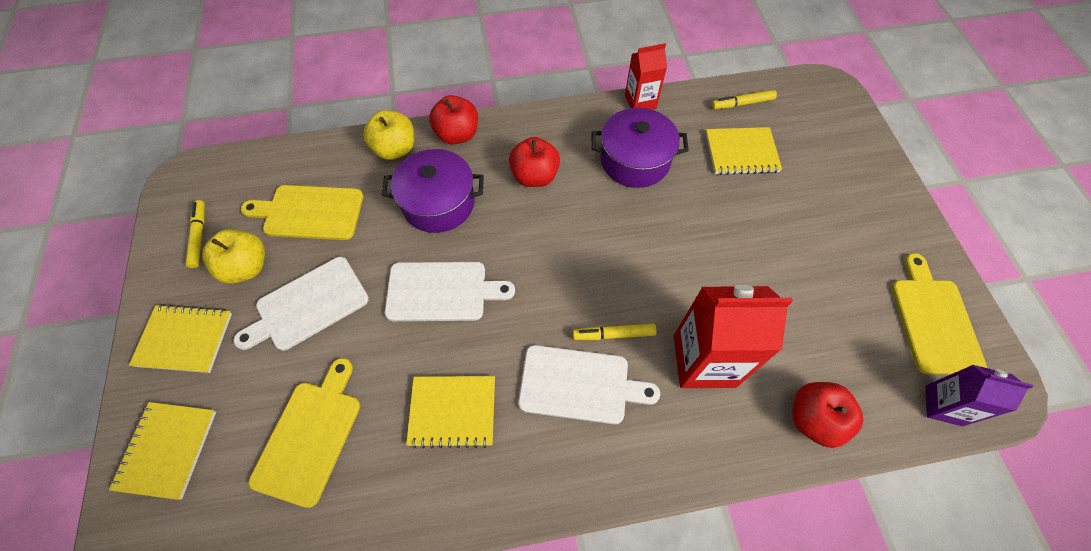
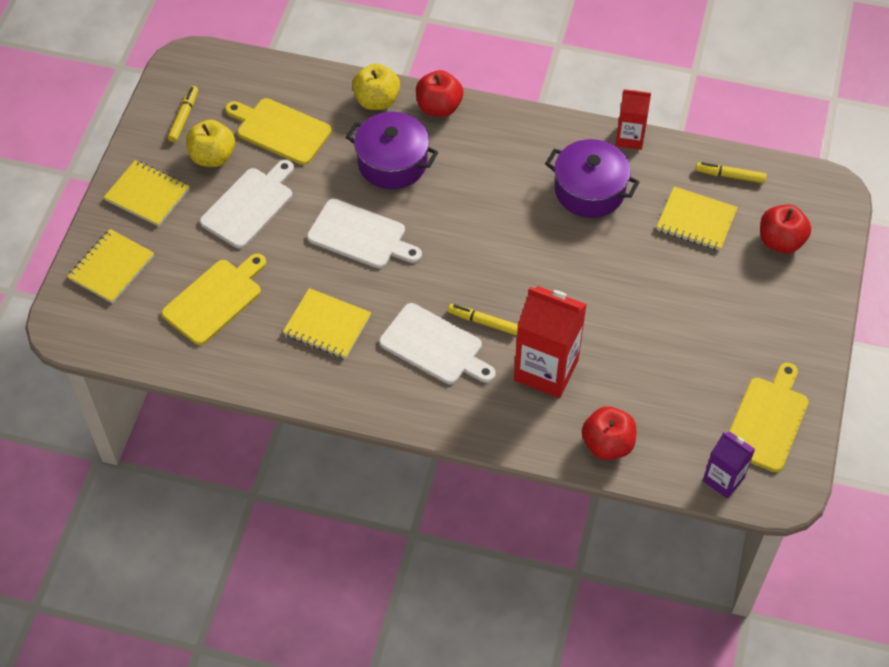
camera: 25 degrees right, 5 degrees down
white cutting board [233,257,369,351] -> white cutting board turned 135 degrees clockwise [200,160,294,249]
red apple [509,137,560,187] -> red apple moved to [760,205,811,254]

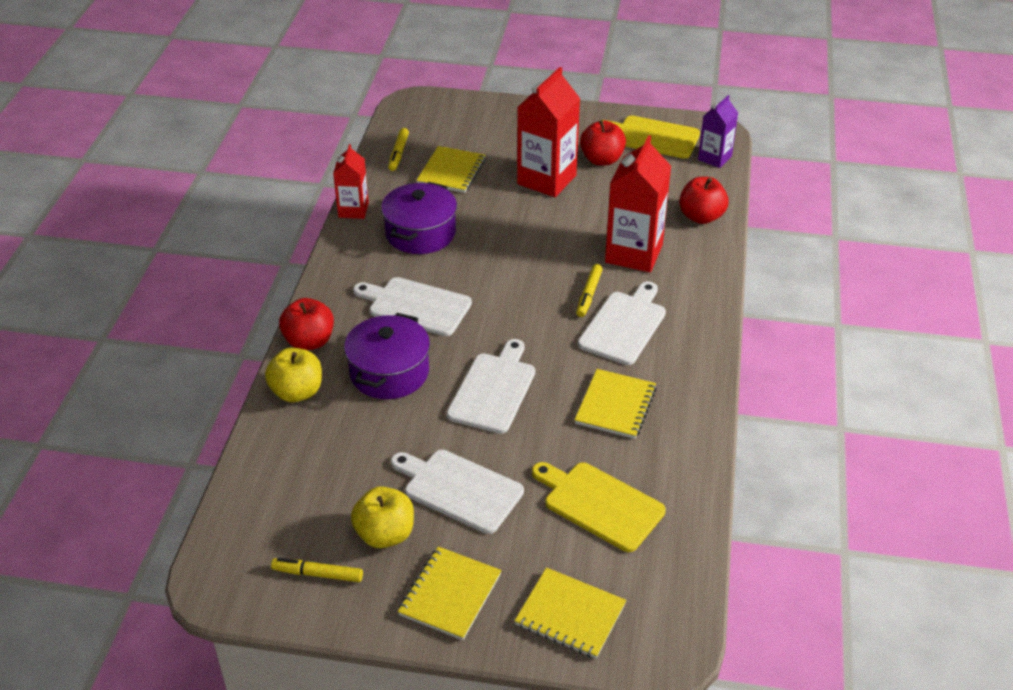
camera: 95 degrees left, 15 degrees down
yellow cutting board [225,98,332,165] -> none
red apple [760,205,811,254] -> red apple moved to [580,120,626,166]
none -> white cutting board [353,277,472,336]
none -> red carton [517,67,580,197]

